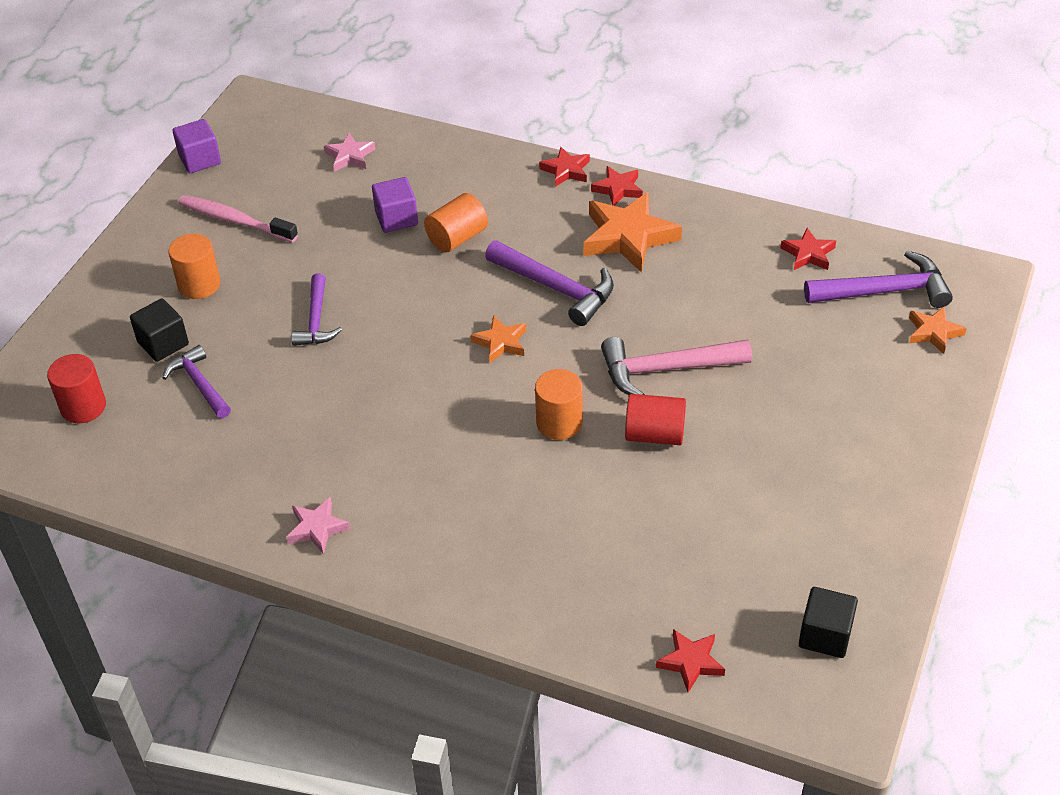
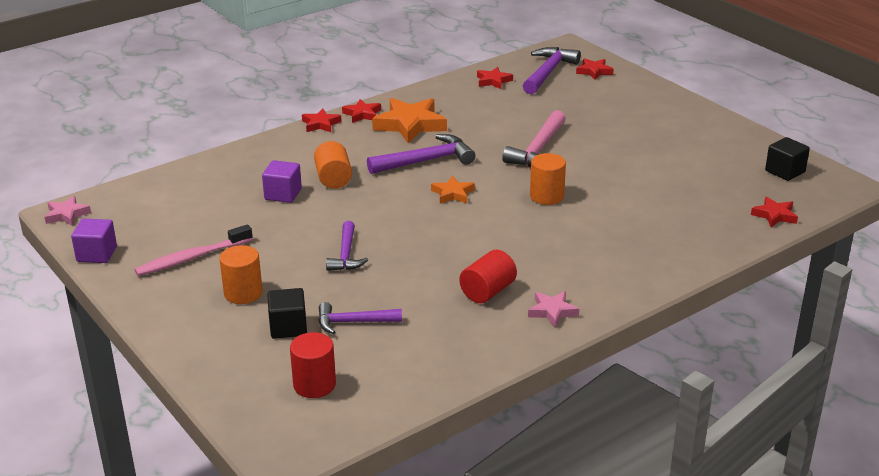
camera: 60 degrees left, 15 degrees down
purple hammer [291,273,342,346] -> purple hammer turned 60 degrees clockwise [326,221,368,271]
pink star [324,133,375,171] -> pink star moved to [45,196,91,226]
red cylinder [625,394,686,445] -> red cylinder moved to [459,250,517,303]
orange star [909,306,967,354] -> red star [576,58,614,80]

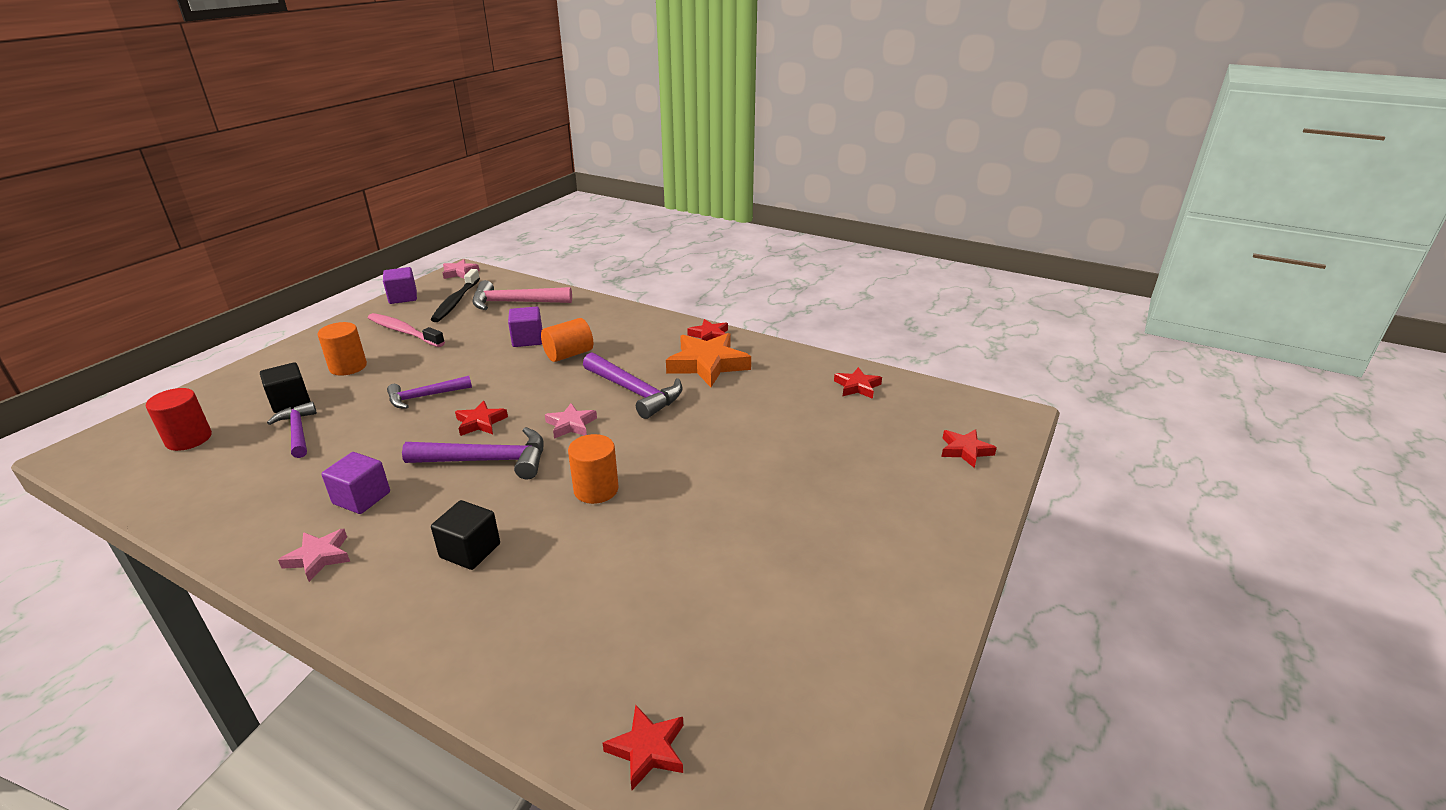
camera: 65 degrees right, 0 degrees up
red star [302,109,342,132] -> red star moved to [455,401,508,436]
orange star [431,175,475,204] -> pink star [545,403,597,439]
red cylinder [459,250,517,303] -> purple cube [322,452,390,514]
pink hammer [502,110,566,167] -> pink hammer moved to [472,280,572,310]
purple hammer [523,47,581,94] -> purple hammer moved to [402,427,544,479]
black cube [765,137,810,181] -> black cube moved to [431,500,500,570]
none -> black toothbrush [431,269,480,322]

